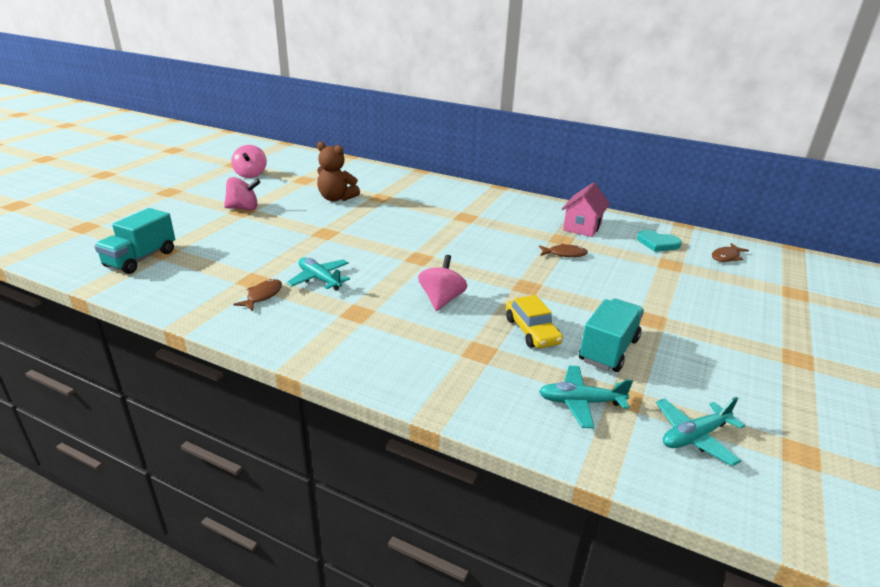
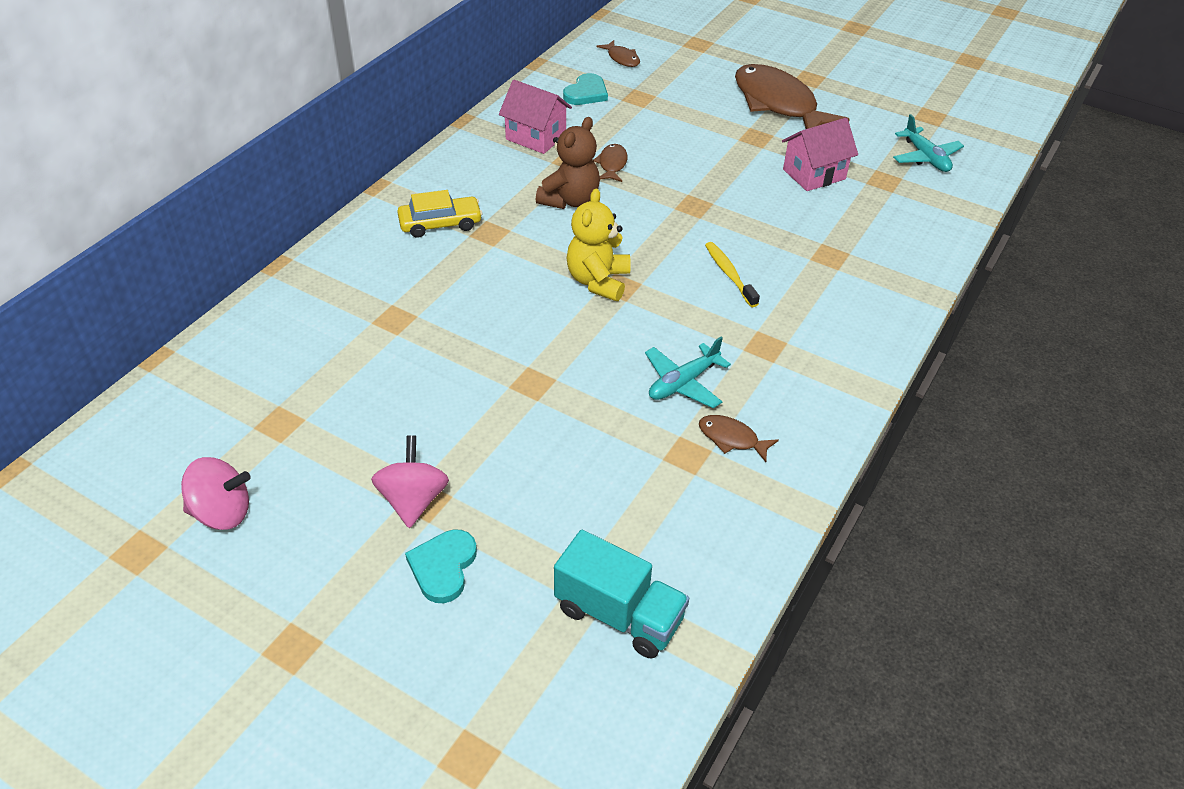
camera: 85 degrees left, 15 degrees up
brown teddy bear [317,142,360,202] -> brown teddy bear moved to [536,117,600,209]
pink spinning top [418,255,467,311] -> yellow toothbrush [705,242,760,307]
yellow car [506,295,563,348] -> yellow car moved to [397,190,482,238]
turquoise plane [539,366,633,429] -> none
turquoise truck [579,299,644,372] -> pink house [782,118,858,191]
none -> turquoise heart [405,529,477,603]
none -> yellow teddy bear [566,189,631,301]
none -> brown fish [735,64,850,129]

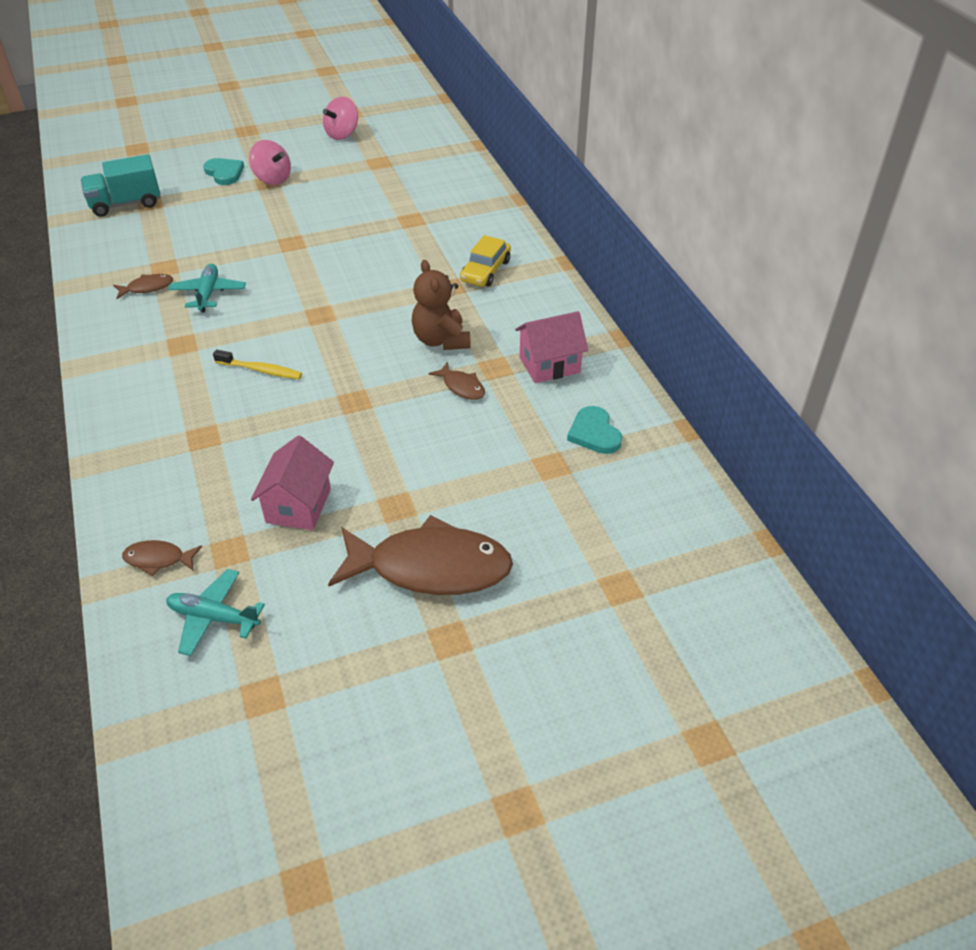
camera: 130 degrees right, 0 degrees up
yellow teddy bear [566,189,631,301] -> none
brown fish [597,40,640,67] -> brown fish moved to [122,540,202,577]

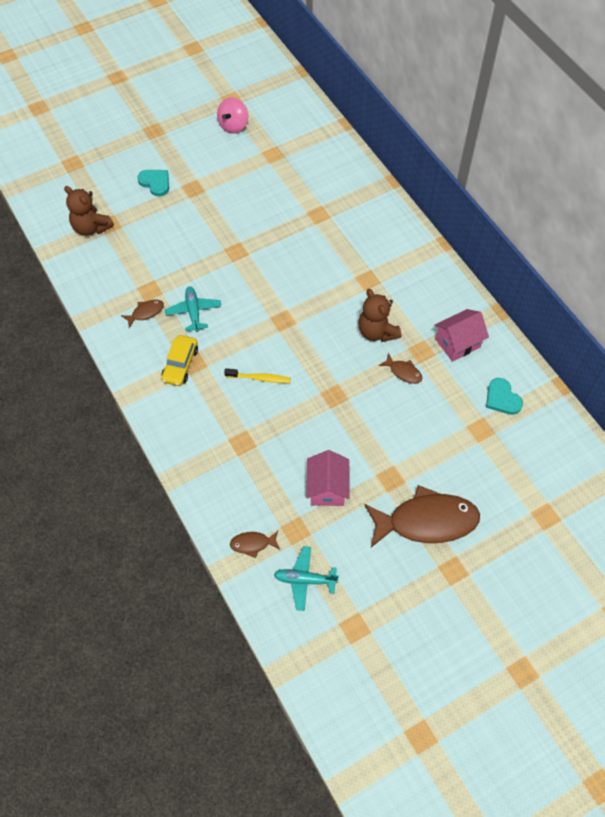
camera: 10 degrees left, 15 degrees up
turquoise truck [81,154,160,217] -> brown teddy bear [64,186,114,236]
pink spinning top [249,140,291,185] -> none
yellow car [460,235,511,286] -> yellow car moved to [161,335,198,386]

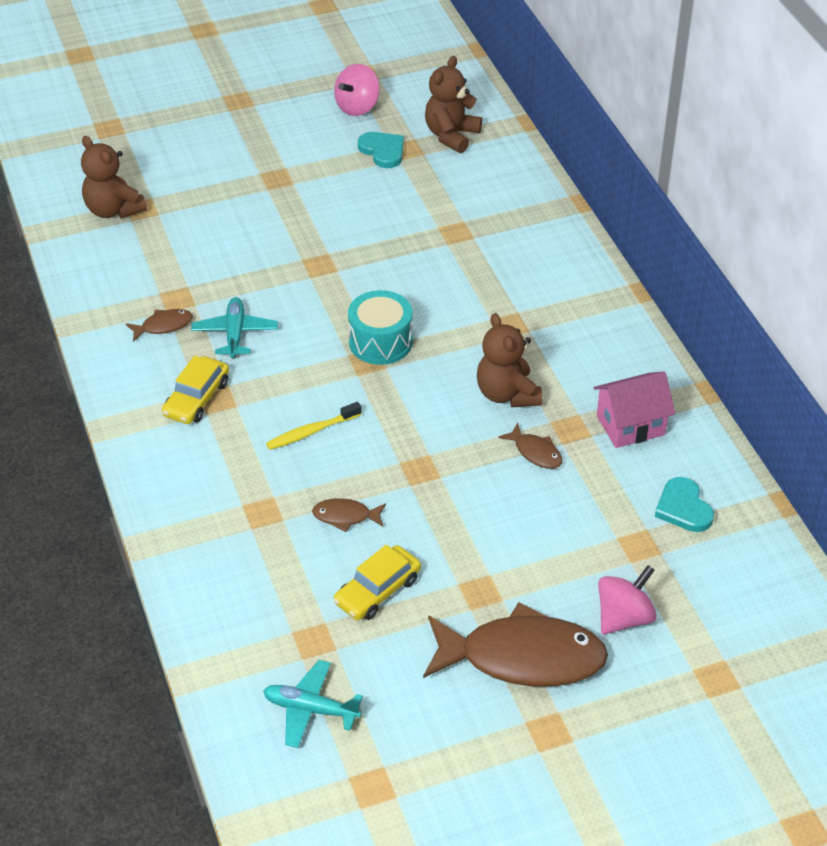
camera: 10 degrees right, 15 degrees down
turquoise heart [137,170,169,197] -> turquoise heart moved to [358,132,404,168]
yellow toothbrush [224,368,291,383] -> yellow toothbrush turned 135 degrees clockwise [266,402,362,450]
brown fish [230,531,280,558] -> brown fish moved to [312,498,386,532]
pink house [306,450,350,506] -> yellow car [333,545,421,620]
none -> turquoise drum [348,290,413,365]
none -> brown teddy bear [425,56,482,153]
none -> pink spinning top [598,565,657,635]

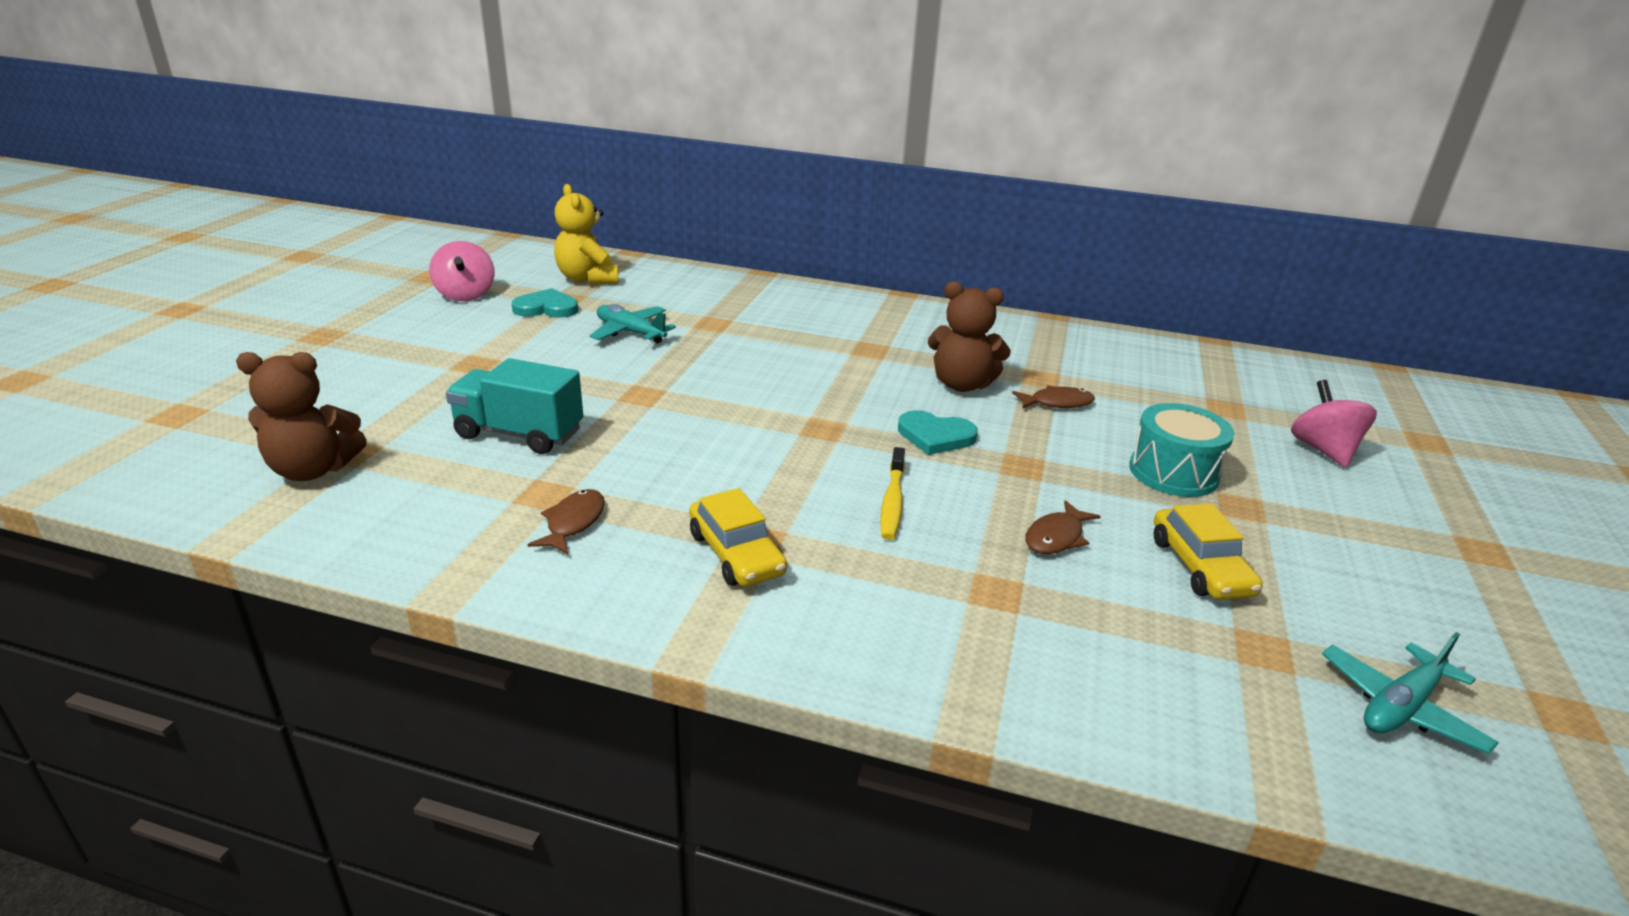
camera: 55 degrees left, 15 degrees down
turquoise plane [191,297,278,358] -> turquoise plane moved to [590,304,676,344]
turquoise drum [348,290,413,365] -> turquoise drum moved to [1129,403,1235,497]
brown fish [423,602,608,687] -> none
brown teddy bear [425,56,482,153] -> yellow teddy bear [554,184,619,285]
pink house [593,371,675,448] -> none
turquoise heart [655,477,714,532] -> turquoise heart moved to [898,410,978,455]
none -> turquoise truck [446,358,583,454]

